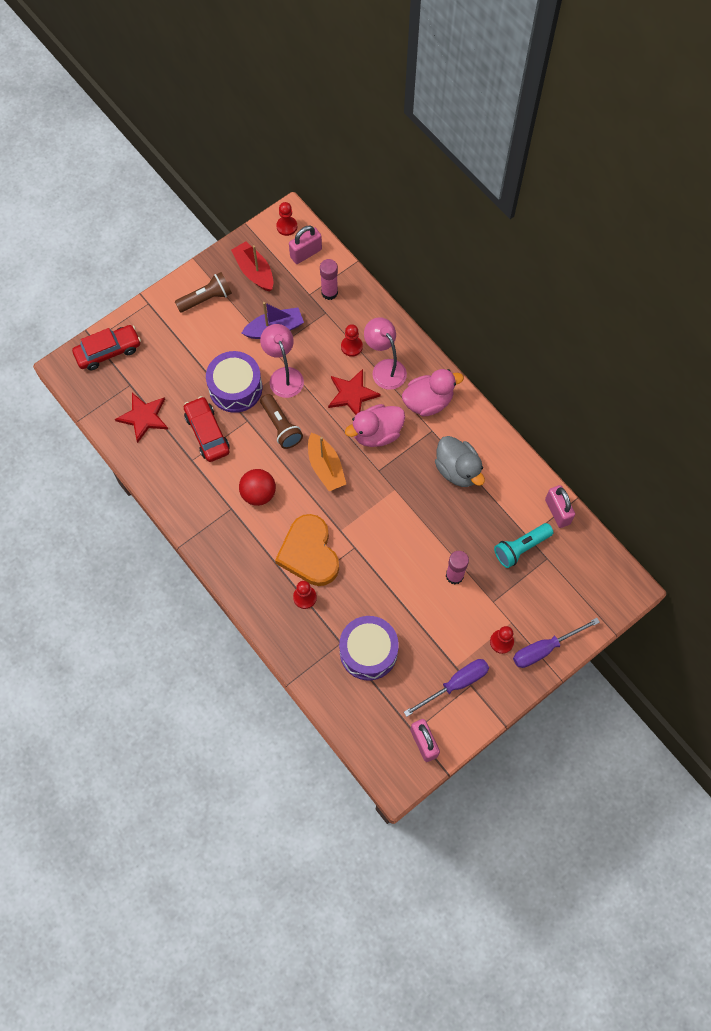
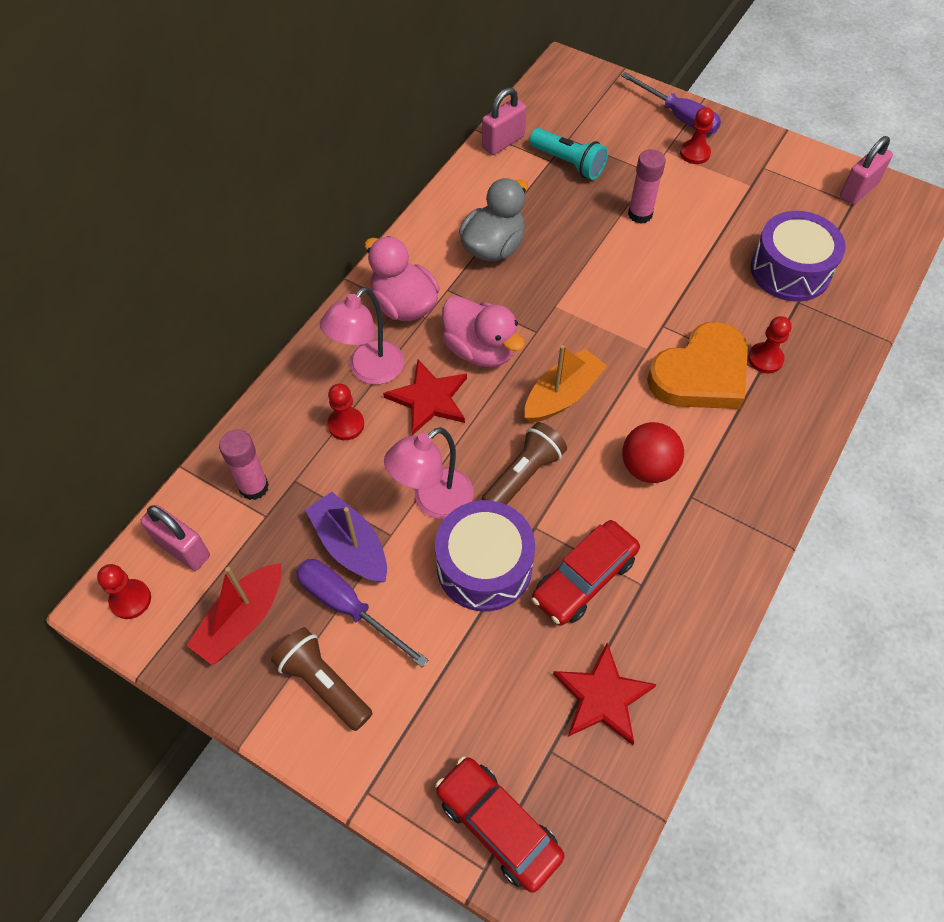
camera: 110 degrees left, 10 degrees down
purple screwdriver [404,659,489,717] -> purple screwdriver moved to [296,559,428,667]

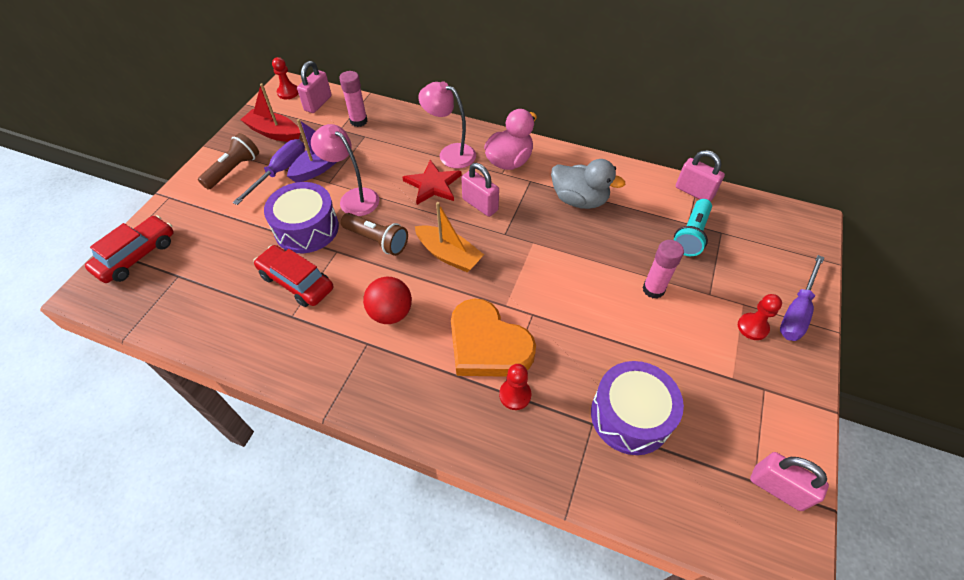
camera: 80 degrees right, 5 degrees down
red pawn [327,384,364,440] -> none
pink duck [442,296,525,367] -> pink padlock [461,163,499,217]
red star [553,643,657,745] -> none

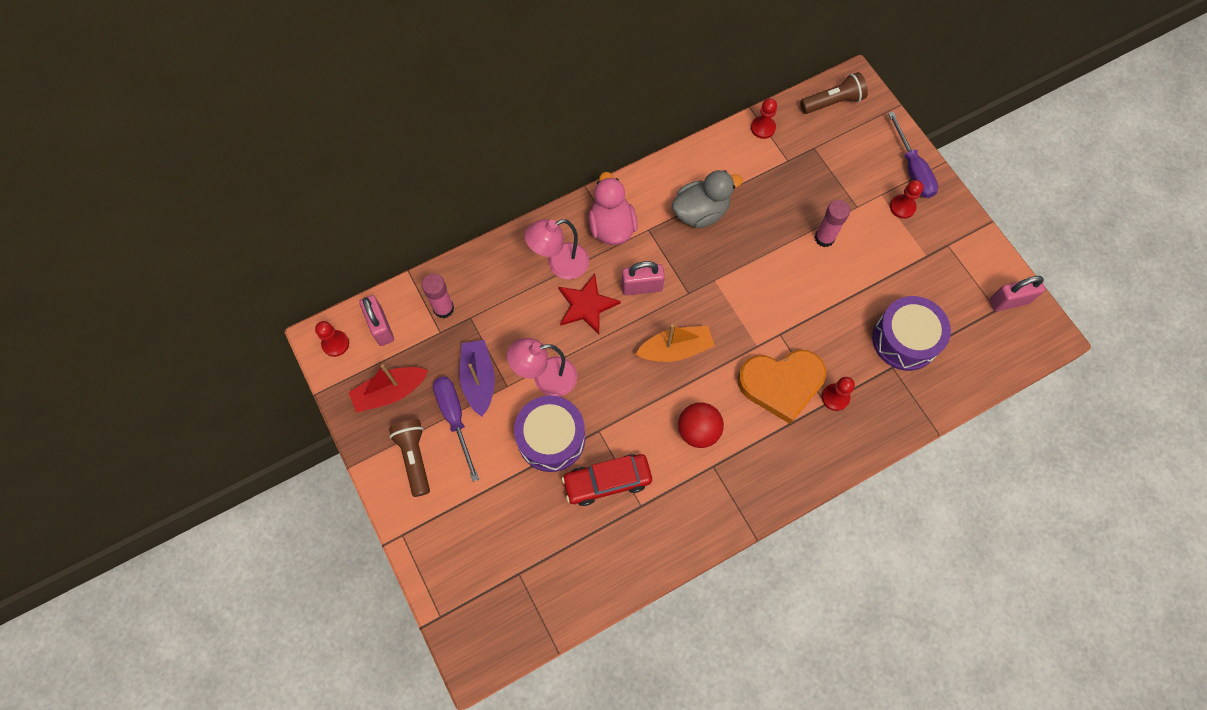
camera: 50 degrees left, 15 degrees up
red car [85,215,174,283] -> none
brown flashlight [341,213,408,256] -> brown flashlight moved to [800,72,868,114]
turquoise flashlight [674,199,712,256] -> none
pink padlock [676,150,725,202] -> red pawn [751,98,777,139]

